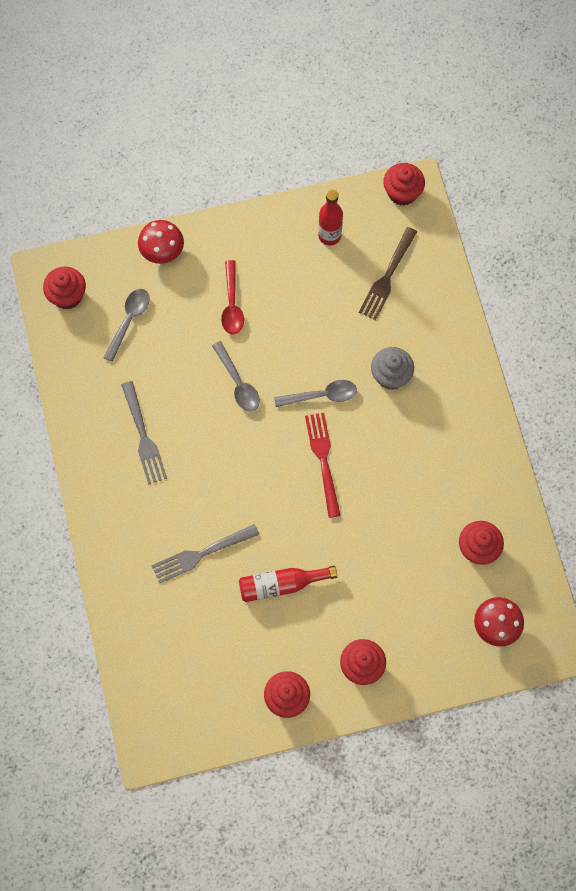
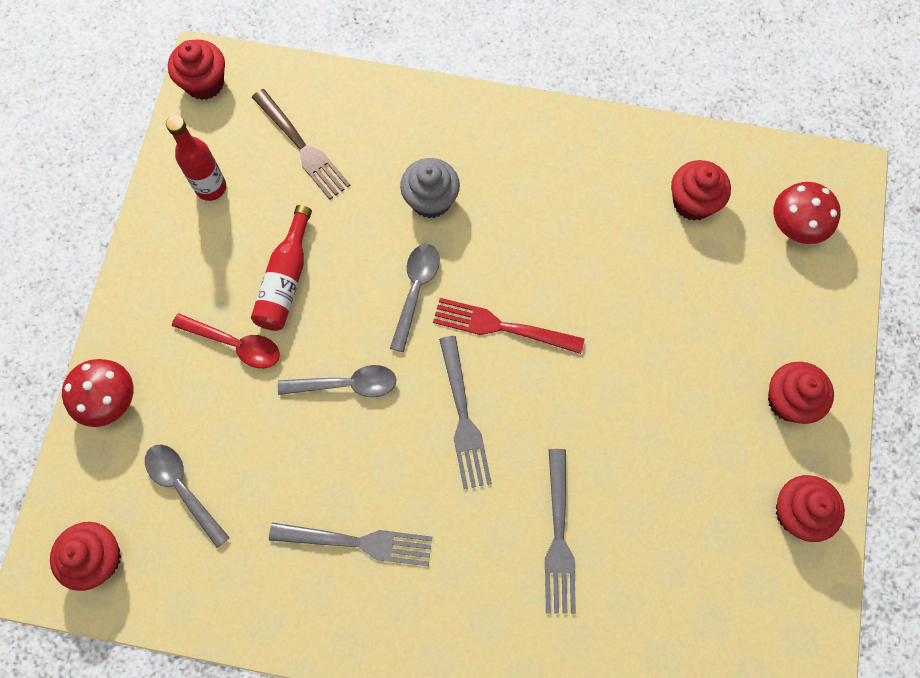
camera: 65 degrees left, 0 degrees up
red bottle [239,566,337,602] -> red bottle moved to [251,205,312,331]
none -> grey fork [439,336,492,489]

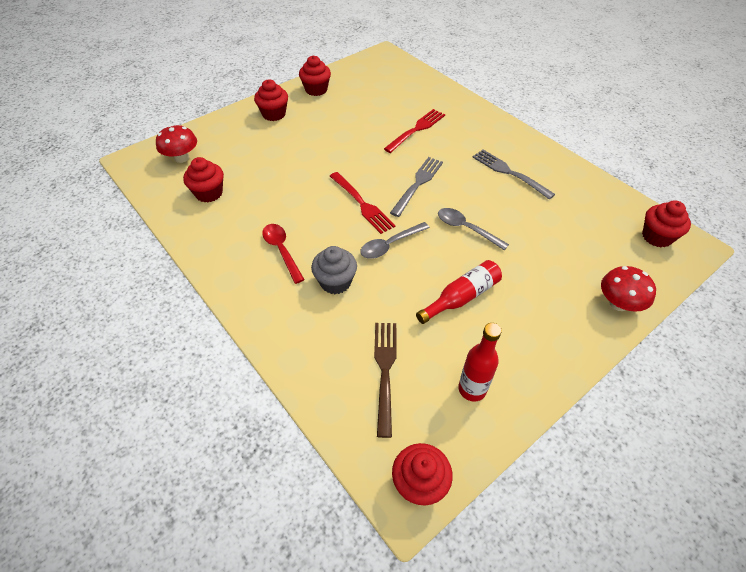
camera: 140 degrees left, 20 degrees down
grey spoon [145,444,230,548] -> none
red spoon [172,313,280,368] -> red spoon moved to [262,224,305,284]
grey fork [545,449,576,614] -> red fork [384,109,445,153]

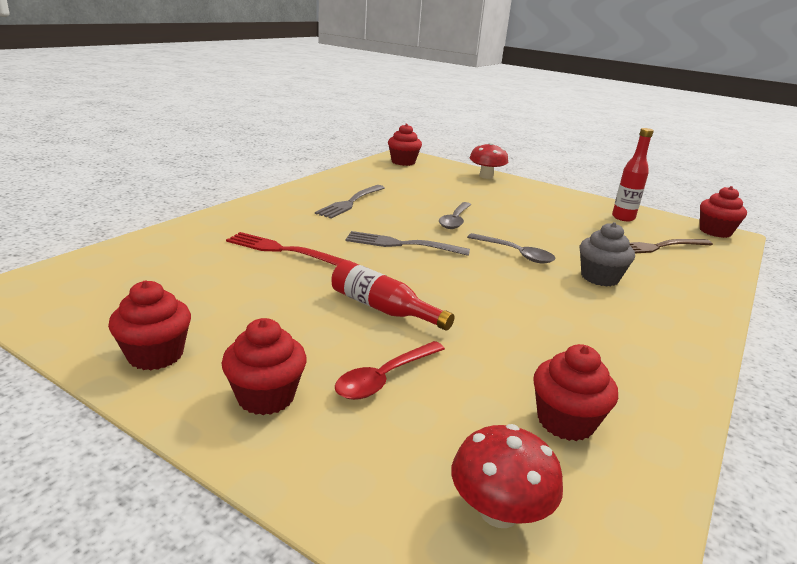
camera: 110 degrees left, 25 degrees down
red spoon [262,224,305,284] -> red spoon moved to [335,341,445,400]
red fork [330,172,396,234] -> none
red bottle [416,260,502,324] -> red bottle moved to [331,260,454,331]

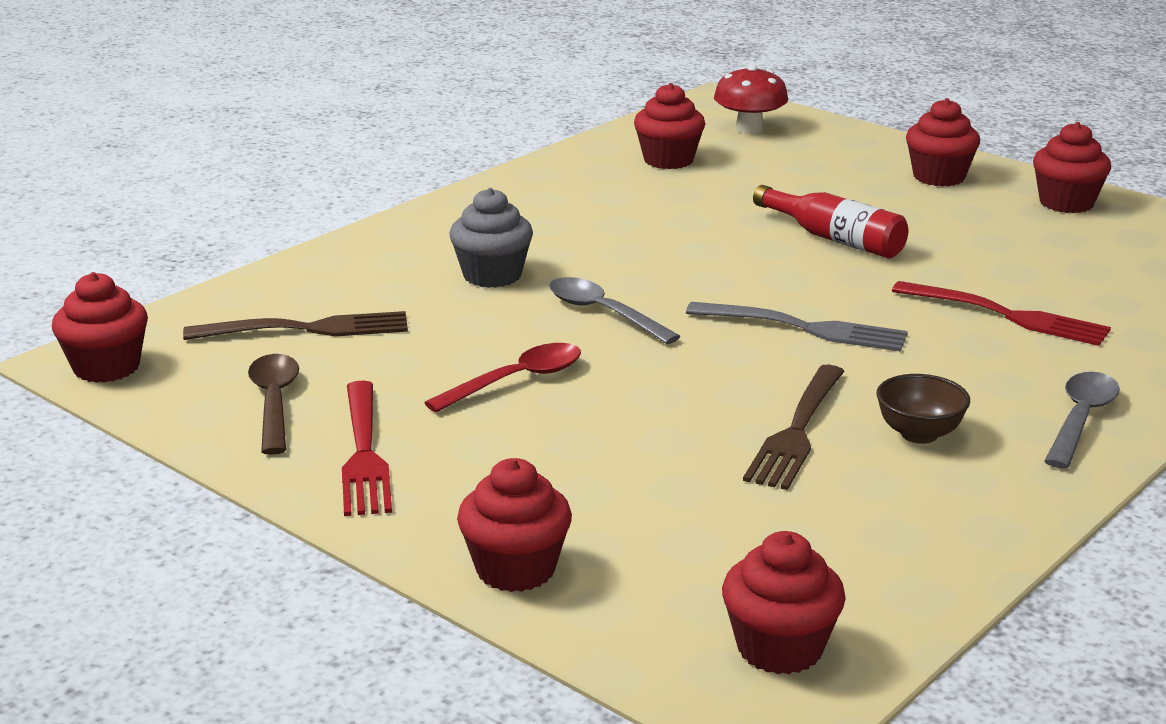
camera: 170 degrees left, 0 degrees up
grey fork [315,185,385,218] -> brown bowl [876,374,970,444]
red spoon [335,341,445,400] -> red spoon moved to [424,343,581,413]
grey spoon [439,202,471,229] -> grey spoon moved to [1044,372,1120,469]
red mushroom [470,142,508,179] -> red cupcake [457,458,572,592]
red bottle [612,128,654,221] -> brown spoon [248,354,299,455]
none -> red fork [342,381,392,516]
none -> brown fork [743,365,845,490]

